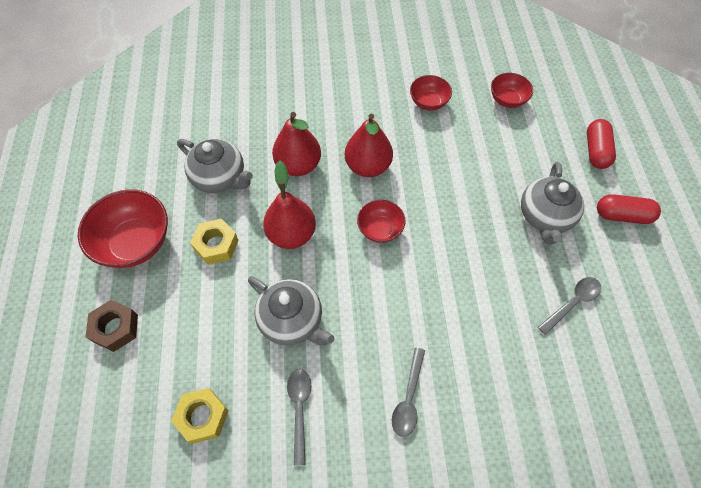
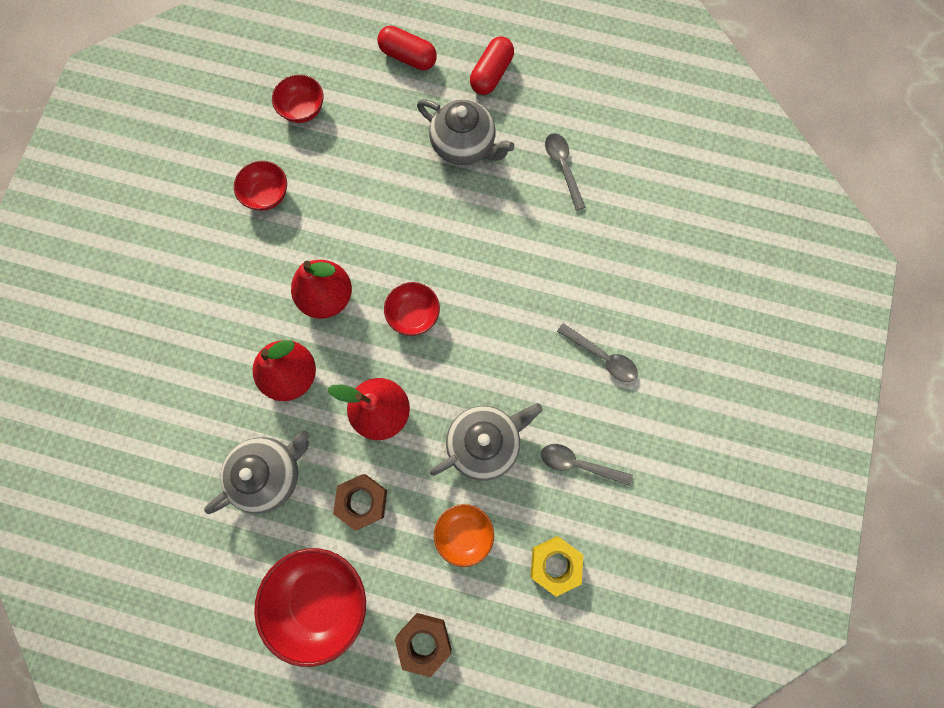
camera: 70 degrees left, 15 degrees up
yellow nut [190,219,239,265] -> brown nut [333,474,387,531]
none -> orange bowl [434,504,494,567]

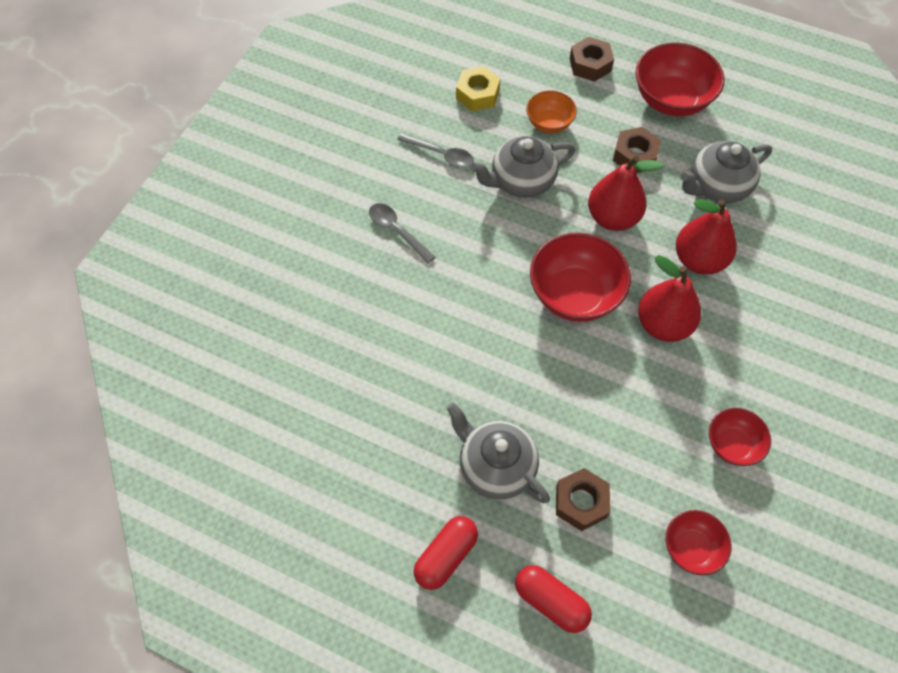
camera: 170 degrees left, 15 degrees down
red bowl [384,282,440,336] -> red bowl [530,233,631,322], size x1.75
grey spoon [545,133,585,211] -> none
none -> brown nut [556,468,610,531]

